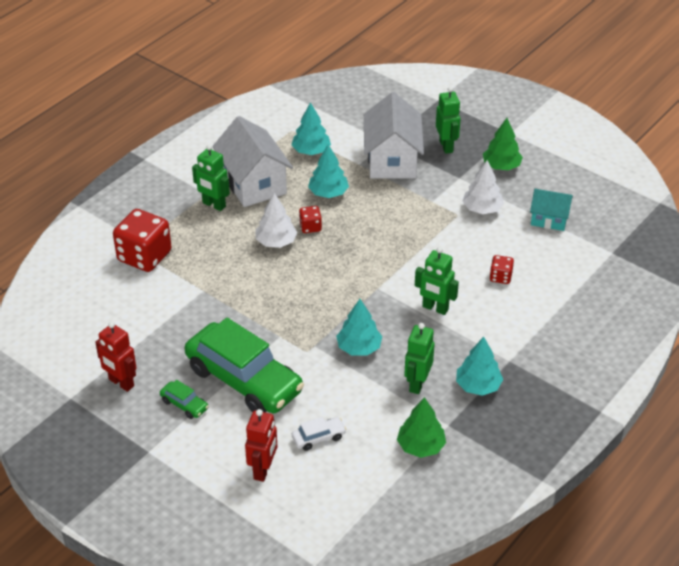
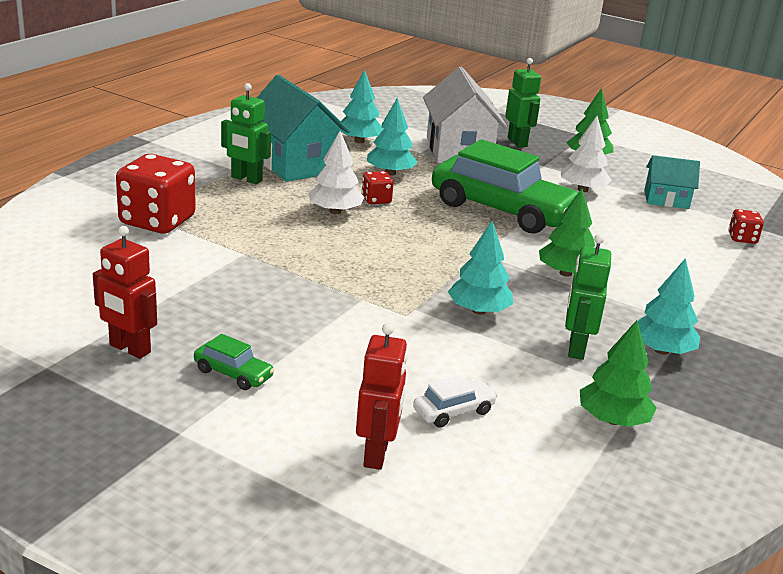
camera: 10 degrees left, 15 degrees down
green car [185,318,304,413] -> green car moved to [432,139,579,234]
white house [212,116,293,207] -> turquoise house [257,75,350,182]
green robot [415,247,459,315] -> green tree [539,189,595,277]
red dice [490,255,514,284] -> red dice moved to [728,209,764,244]

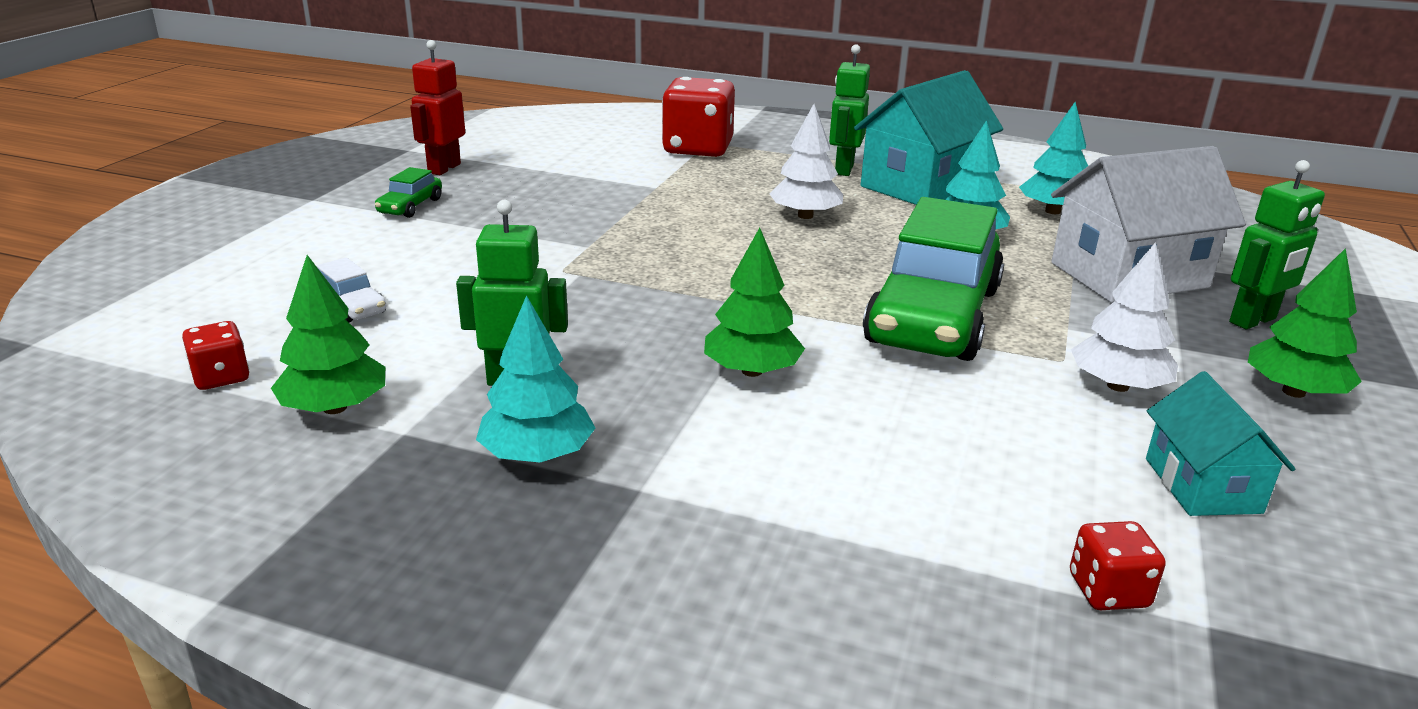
camera: 80 degrees right, 0 degrees up
red robot [356,323,408,470] -> none
red dice [362,171,394,204] -> red dice moved to [182,321,249,390]
turquoise tree [448,221,513,315] -> none

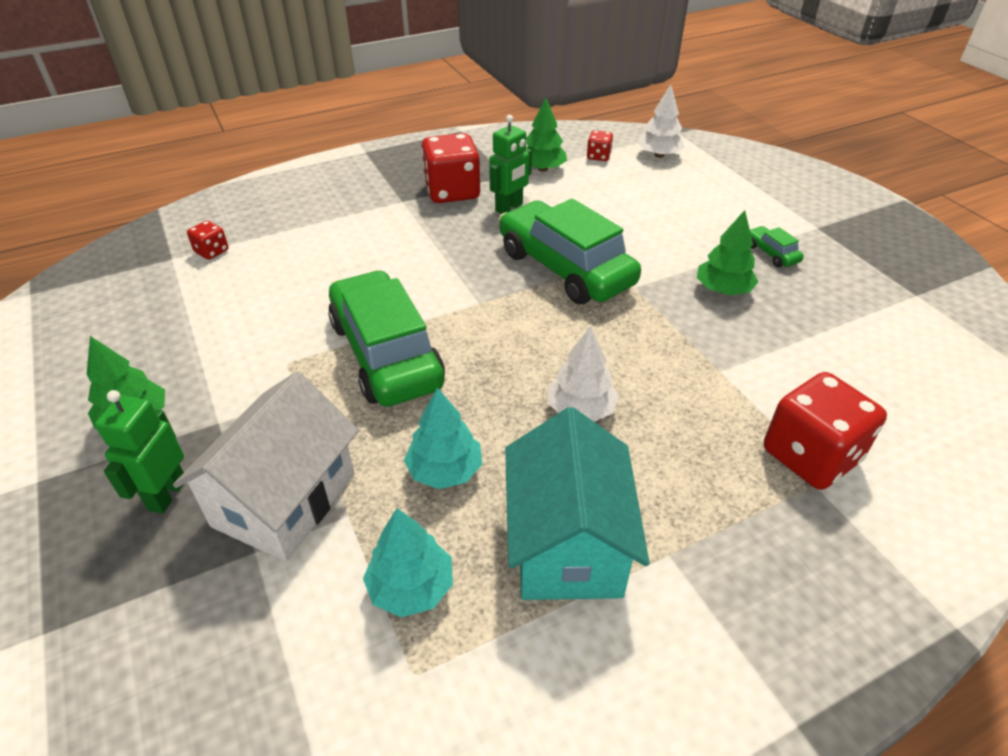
camera: 135 degrees right, 15 degrees up
white car [317,257,386,323] -> none
red robot [410,40,465,175] -> none
turquoise tree [476,295,595,463] -> red dice [421,133,480,203]
green tree [704,228,805,377] -> green tree moved to [697,210,758,295]
green robot [829,44,870,176] -> none
white tree [1071,242,1178,392] -> white tree moved to [638,85,685,158]
turquoise house [1146,371,1295,516] -> none
none -> green car [499,199,641,304]

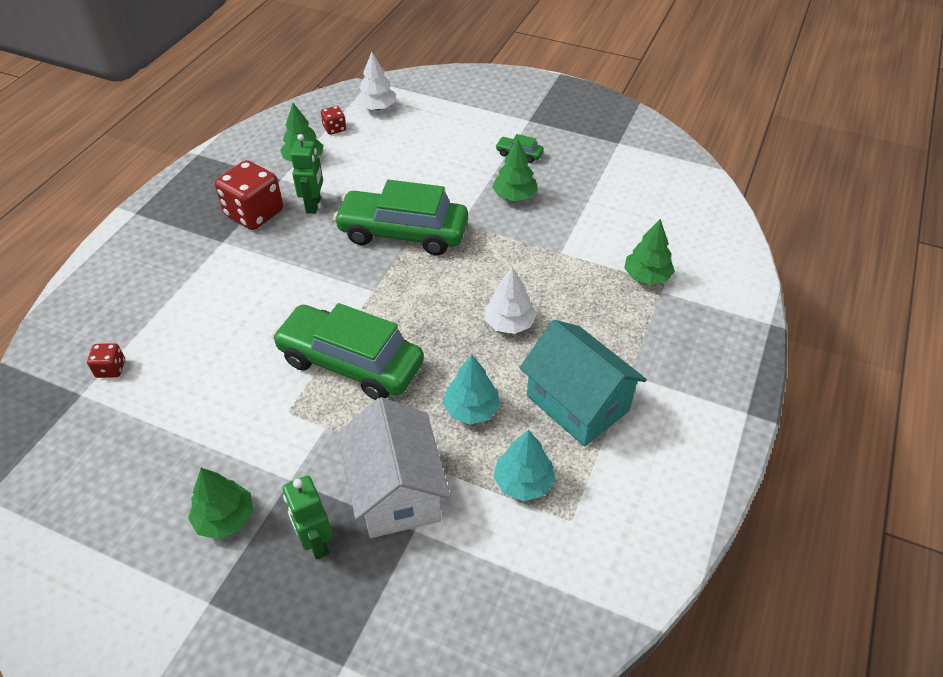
camera: 40 degrees left, 5 degrees up
red dice [764,372,887,490] -> green tree [624,219,675,285]

